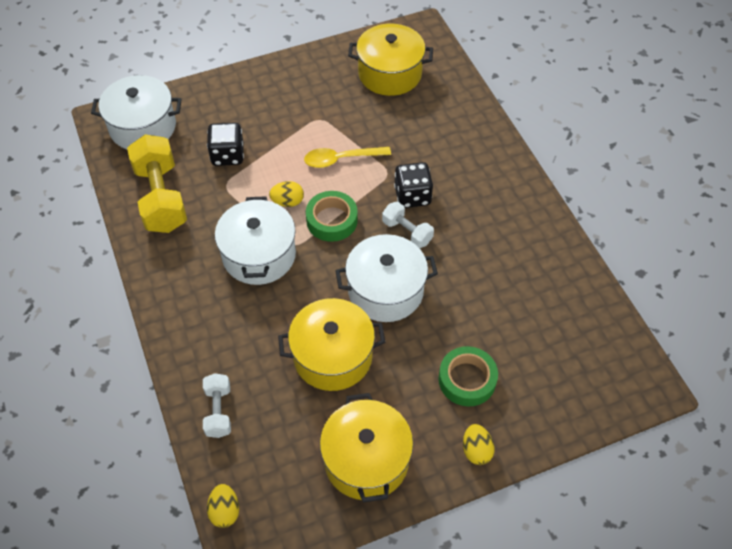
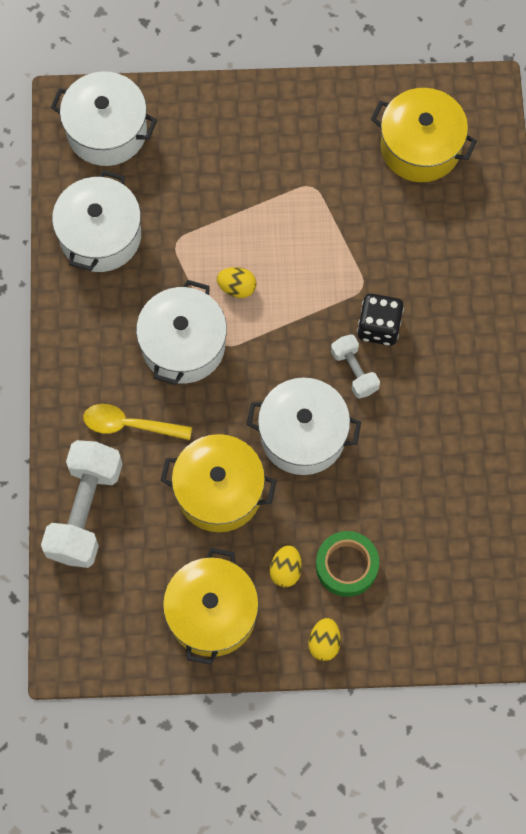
camera: 20 degrees right, 15 degrees up
yellow dumbbell [127,134,187,233] -> white pot [52,170,141,272]
white dumbbell [203,373,231,438] -> white dumbbell [41,440,122,568], size x1.90
black dice [207,123,244,166] -> none
yellow egg [207,484,239,528] -> yellow egg moved to [270,545,302,588]
yellow spoon [304,147,391,168] -> yellow spoon moved to [83,404,192,440]
green tape [306,191,358,242] -> none

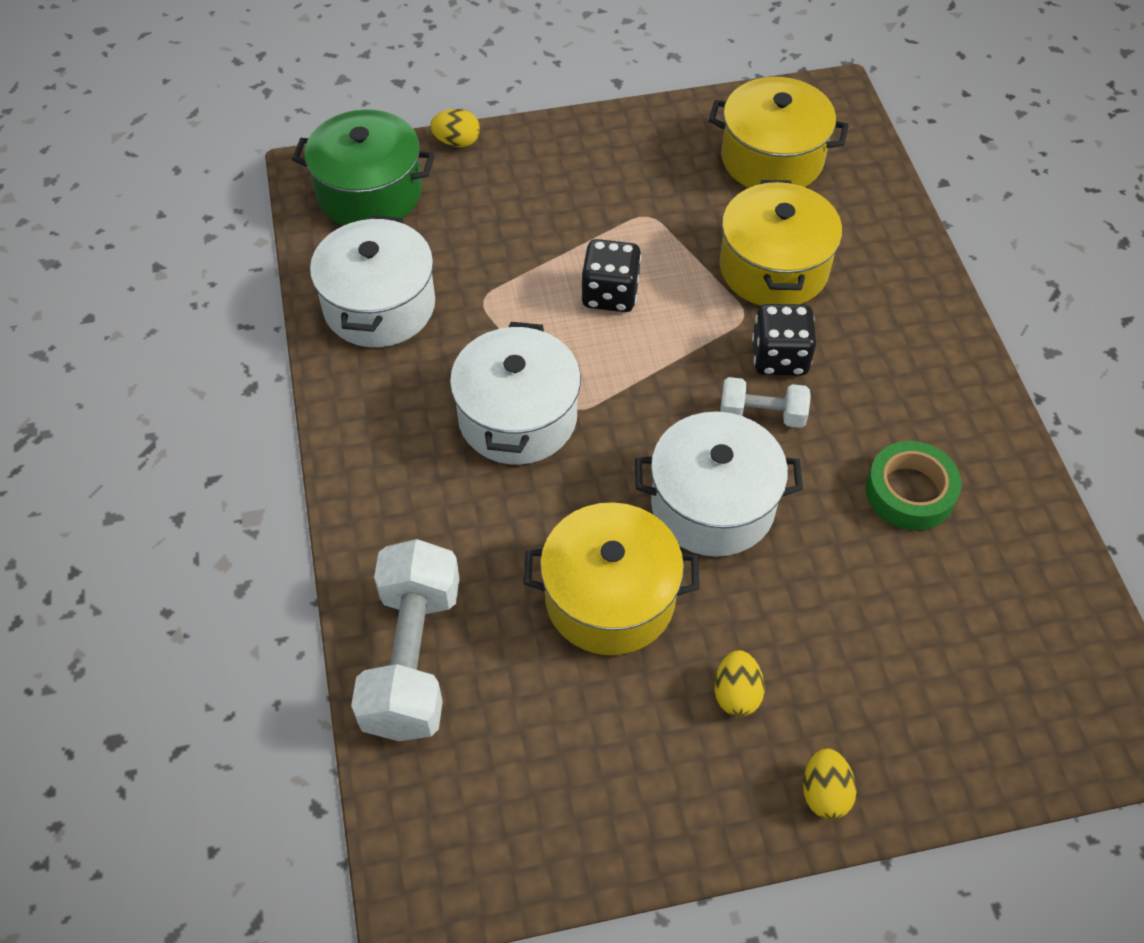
camera: 10 degrees left, 15 degrees down
white pot [51,71,157,166] -> green pot [292,109,435,225]
yellow spoon [83,404,192,440] -> none
yellow pot [163,548,259,665] -> yellow pot moved to [719,180,842,306]
yellow egg [217,267,256,298] -> yellow egg moved to [430,109,480,147]
green tape [316,531,379,597] -> green tape moved to [866,441,962,531]
white dumbbell [331,334,380,399] -> white dumbbell turned 45 degrees counterclockwise [720,377,811,428]
none -> black dice [581,239,641,312]

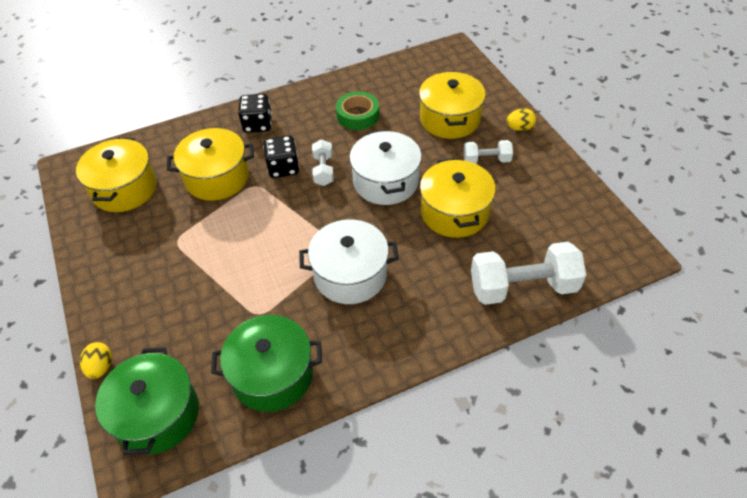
camera: 100 degrees left, 5 degrees down
white pot [310,215,435,347] -> green pot [211,315,322,412]
black dice [581,239,641,312] -> black dice moved to [238,94,272,133]
yellow egg [714,650,765,717] -> white dumbbell [464,140,513,164]
none -> yellow pot [419,71,486,139]

